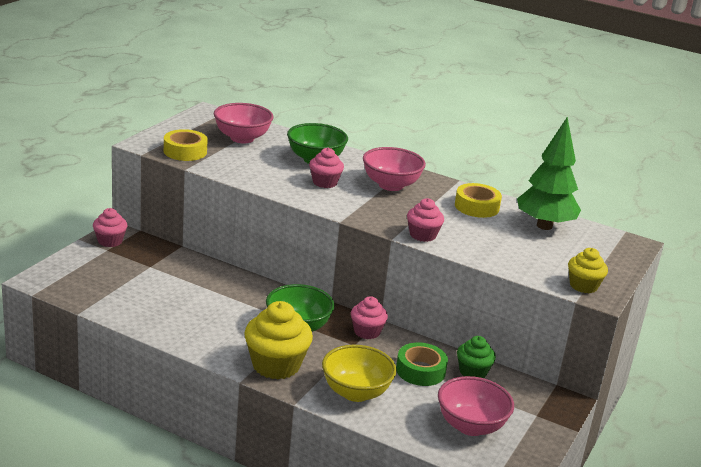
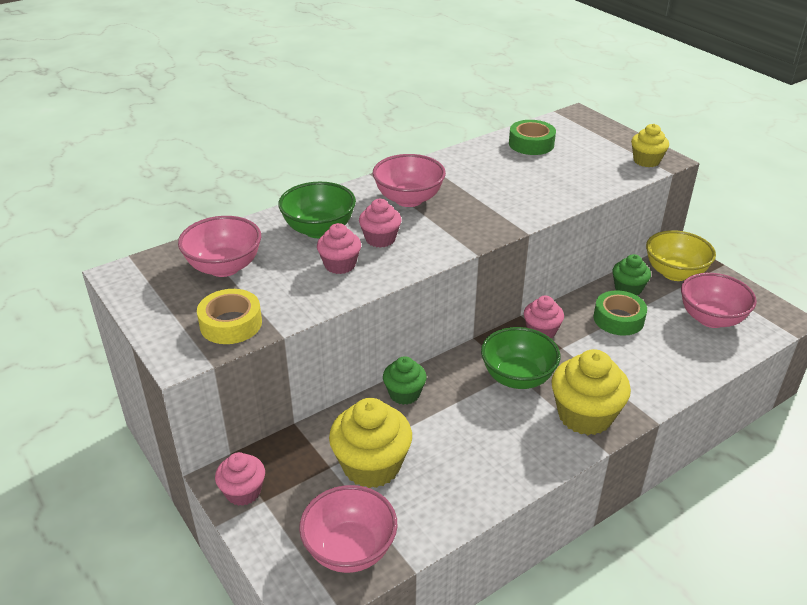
camera: 60 degrees left, 10 degrees up
yellow bowl [322,345,397,402] -> yellow bowl moved to [646,230,716,281]
pink cupcake [407,198,444,242] -> pink cupcake moved to [317,223,361,274]
yellow tape [455,183,502,218] -> none
green tree [517,117,581,230] -> green tape [509,120,556,155]
none -> pink bowl [299,485,398,573]
none -> yellow cupcake [329,398,412,488]
none -> green cupcake [383,356,427,405]

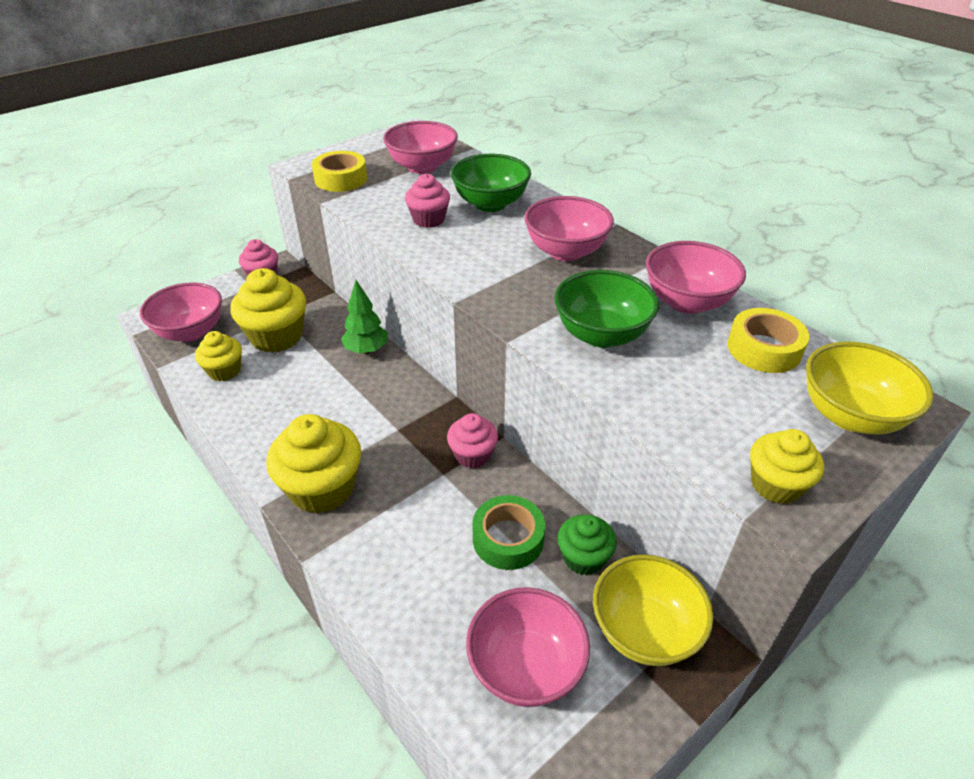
camera: 85 degrees right, 5 degrees up
pink cupcake [359,199,401,248] -> none
green cupcake [383,356,427,405] -> green tree [341,280,388,354]
green bowl [481,327,560,389] -> green bowl moved to [554,270,659,348]
green tape [509,120,556,155] -> yellow tape [727,308,809,373]
none -> yellow cupcake [195,331,242,381]
none -> pink bowl [646,241,746,314]
none -> yellow bowl [806,341,933,435]

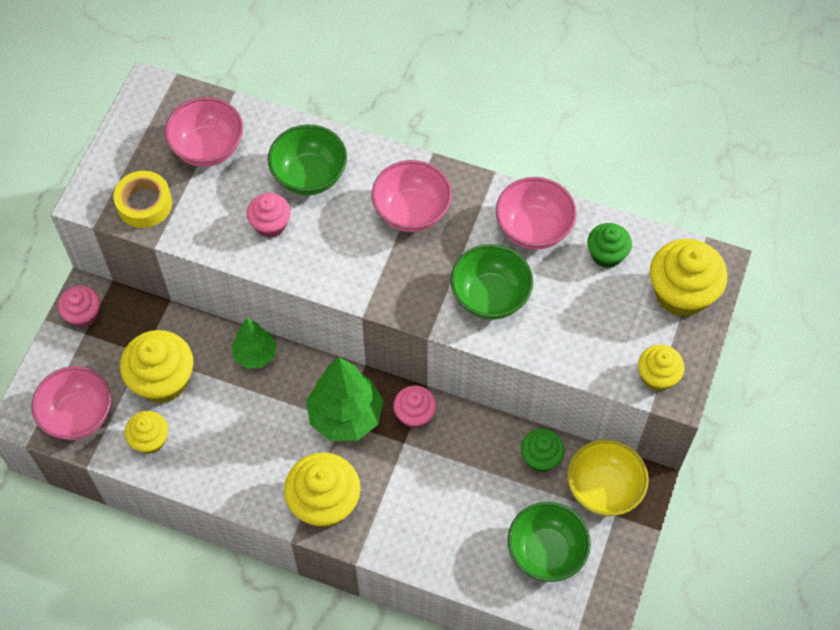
camera: 30 degrees left, 20 degrees up
pink bowl [466,587,590,707] -> green bowl [508,502,591,582]
green tape [472,495,545,570] -> none
yellow tape [727,308,809,373] -> green cupcake [587,223,632,268]
yellow bowl [806,341,933,435] -> yellow cupcake [650,239,727,317]
none -> green tree [306,357,383,441]

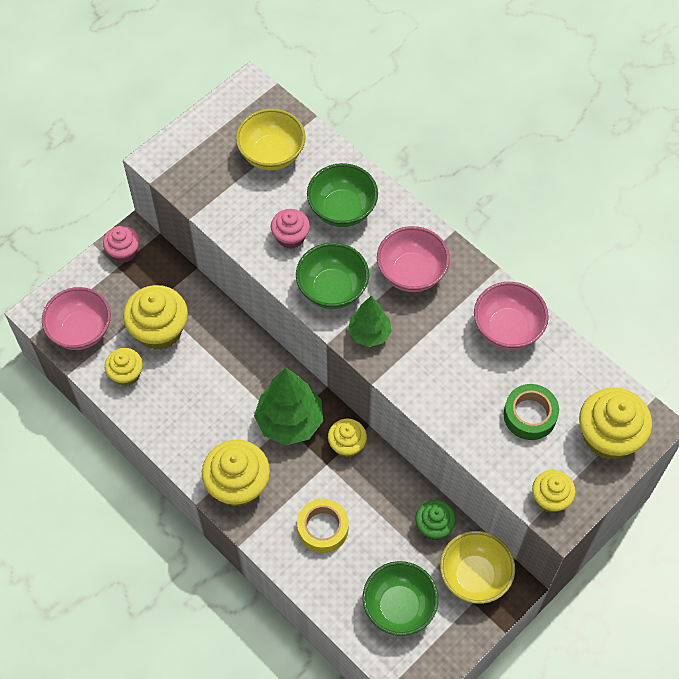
camera: 25 degrees right, 0 degrees up
yellow tape [114,171,172,228] -> yellow tape moved to [297,498,349,553]
pink bowl [165,97,243,167] -> yellow bowl [236,109,306,170]
green tree [231,318,277,369] -> green tree moved to [348,296,392,347]
pink cupcake [393,385,437,428] -> yellow cupcake [328,419,367,457]
green bowl [450,244,533,320] -> green bowl moved to [296,242,369,309]
green cupcake [587,223,632,268] -> none
none -> green tape [504,384,559,440]

